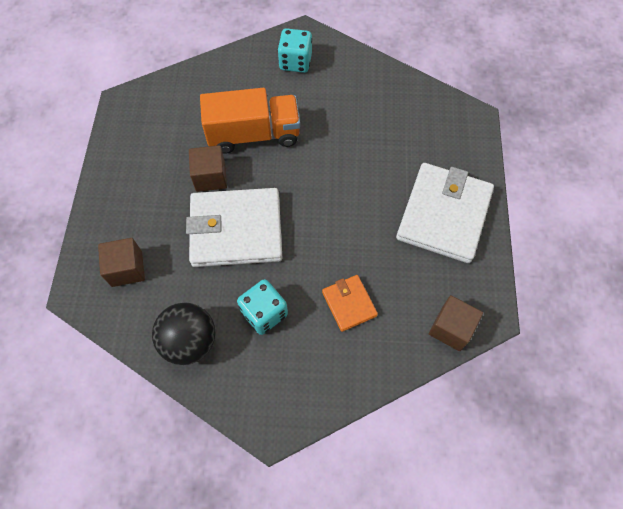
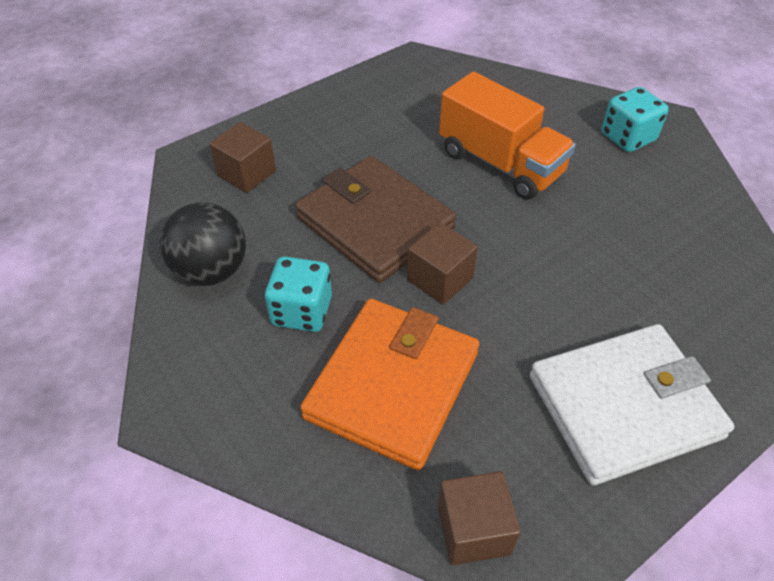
camera: 50 degrees right, 15 degrees down
white wallet [186,188,282,267] -> brown wallet [295,156,456,283]
brown cube [189,145,227,192] -> brown cube moved to [407,222,478,305]
orange wallet [322,275,378,332] -> orange wallet [300,299,479,471], size x2.01

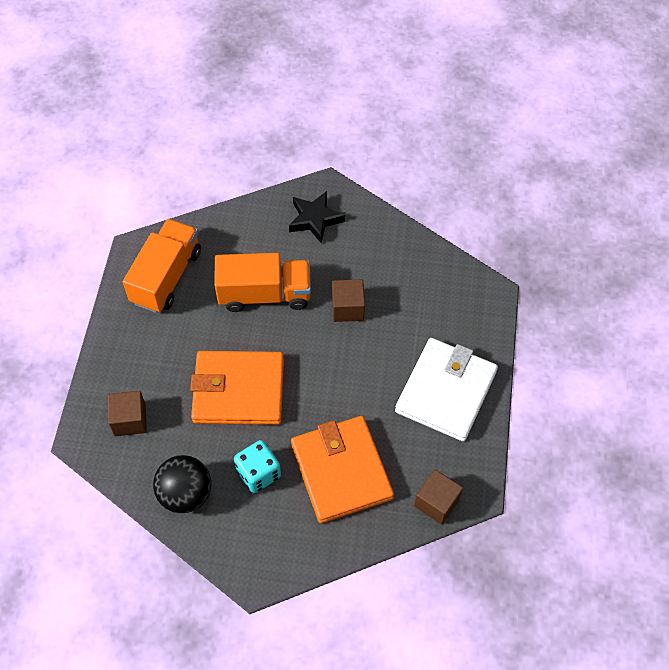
camera: 45 degrees left, 10 degrees up
brown wallet [295,156,456,283] -> orange wallet [190,351,284,425]
brown cube [407,222,478,305] -> brown cube moved to [332,279,365,322]
turquoise dice [602,87,669,152] -> black star [289,191,345,244]
none -> orange truck [123,219,201,313]

